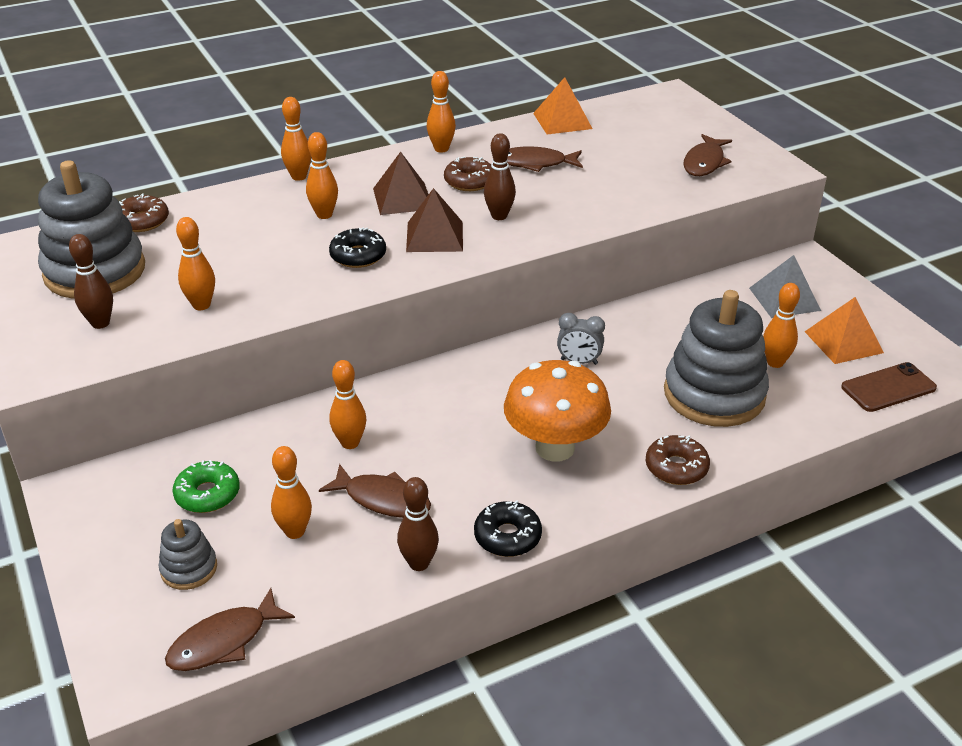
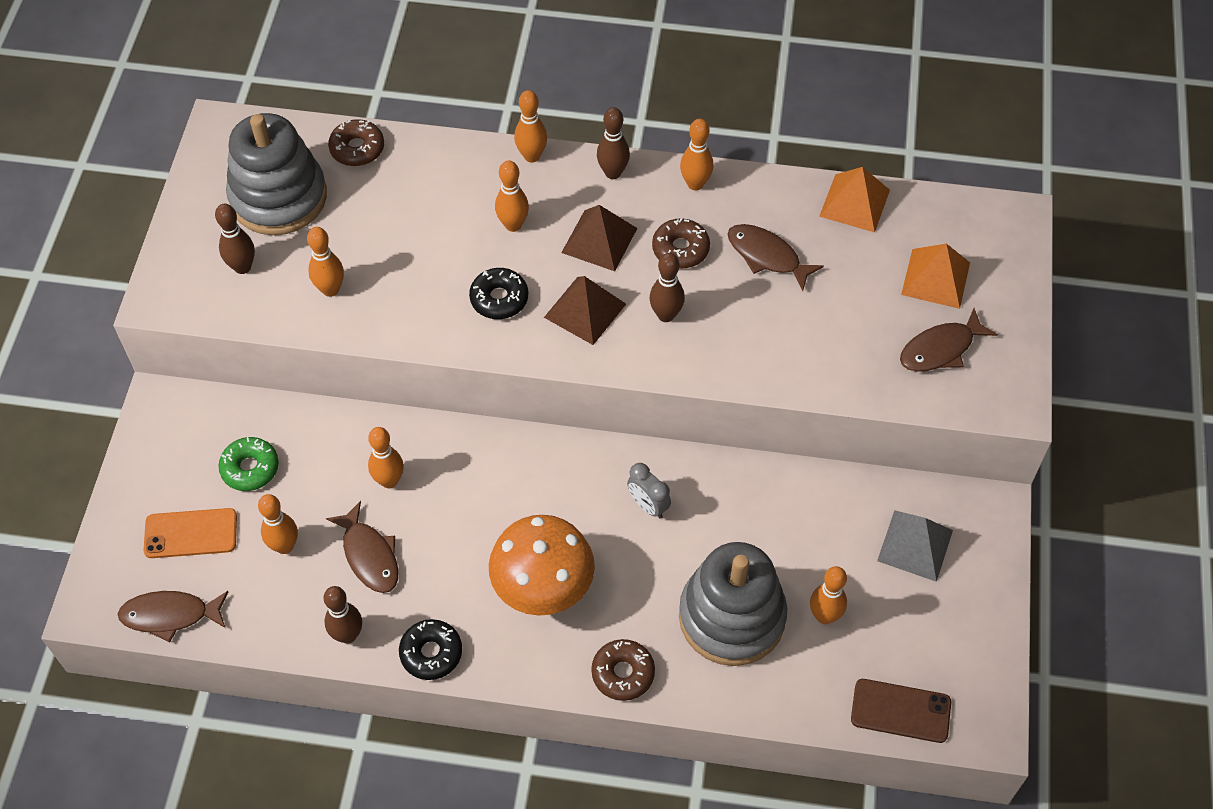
camera: 35 degrees right, 20 degrees up
grey stacking toy [158,519,217,590] -> orange phone [143,508,237,558]
orange pyramid [805,297,884,364] -> orange pyramid moved to [901,244,970,309]
none -> brown bowling pin [597,107,630,179]

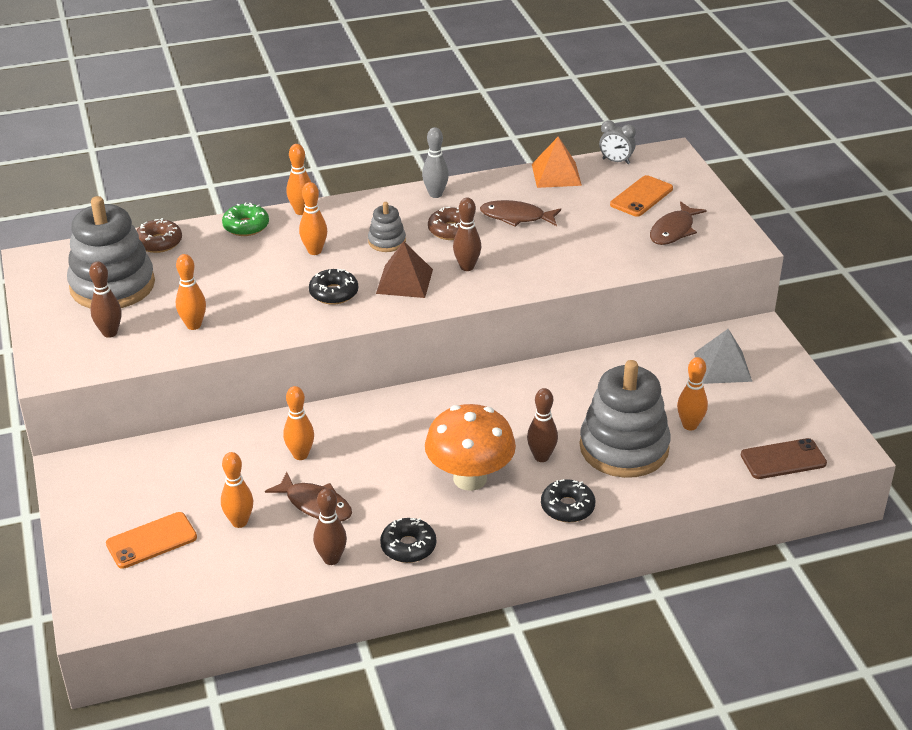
camera: 25 degrees left, 20 degrees down
brown fish [118,591,228,643] -> none
green donut [218,437,279,491] -> green donut moved to [222,202,269,236]
brown pyramid [561,205,637,271] -> grey stacking toy [368,202,406,252]
brown donut [591,639,655,701] -> black donut [541,479,595,522]
brown bowling pin [597,107,630,179] -> brown bowling pin moved to [527,388,558,462]
grey clock [627,463,671,518] -> grey clock moved to [599,121,636,164]
orange bowling pin [680,119,713,191] -> grey bowling pin [422,127,449,198]
orange pyramid [901,244,970,309] -> orange phone [610,175,673,217]

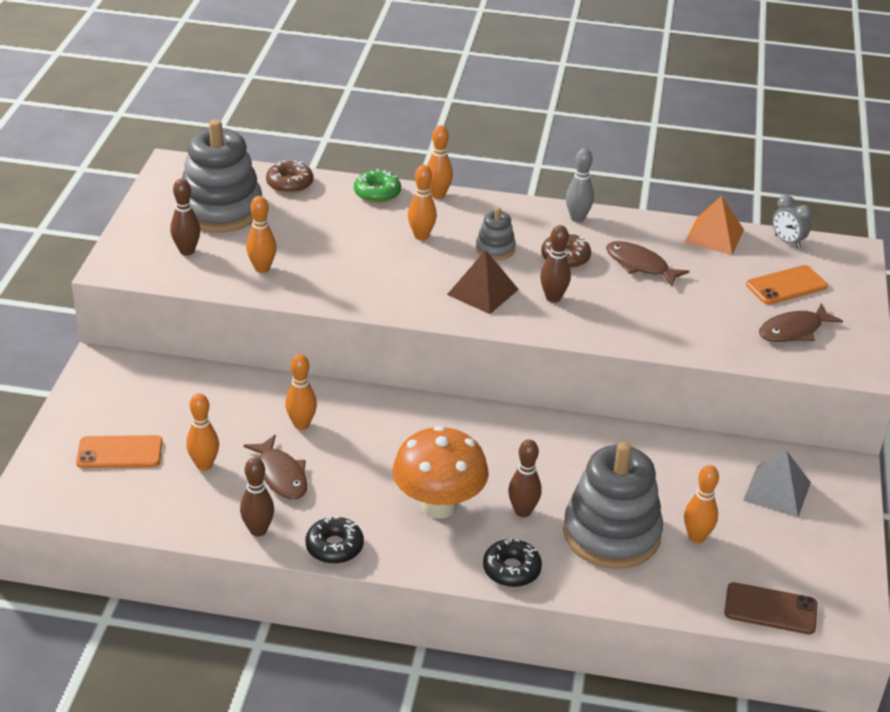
camera: 25 degrees right, 0 degrees up
black donut [309,269,358,305] -> none

